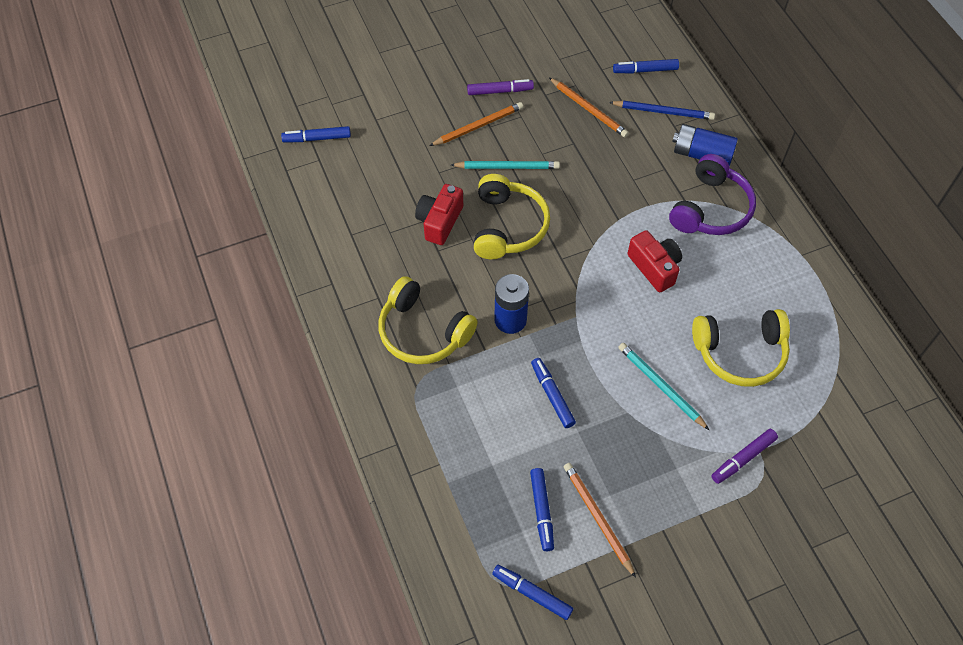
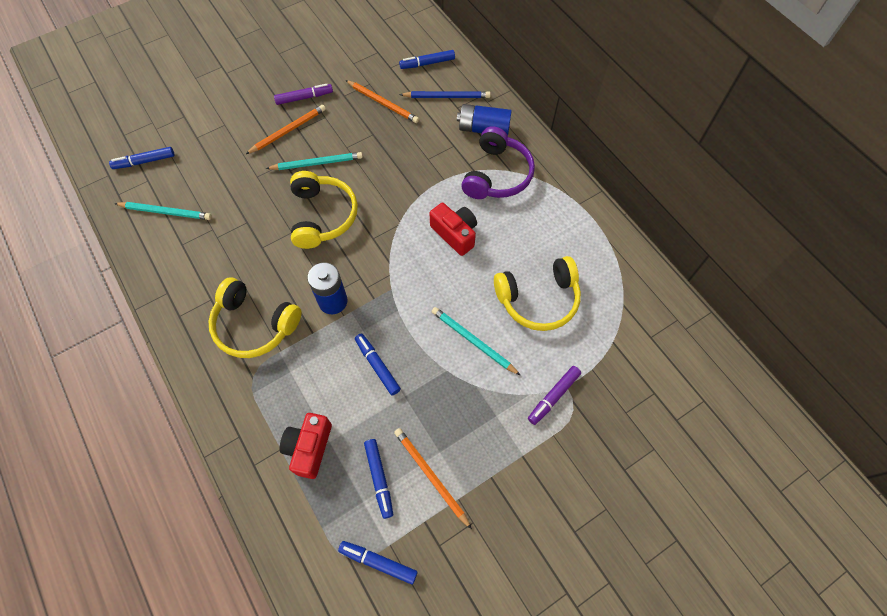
camera: 10 degrees left, 5 degrees up
red camera [415,184,463,245] -> red camera moved to [280,413,332,479]
none -> turquoise pencil [114,202,212,220]

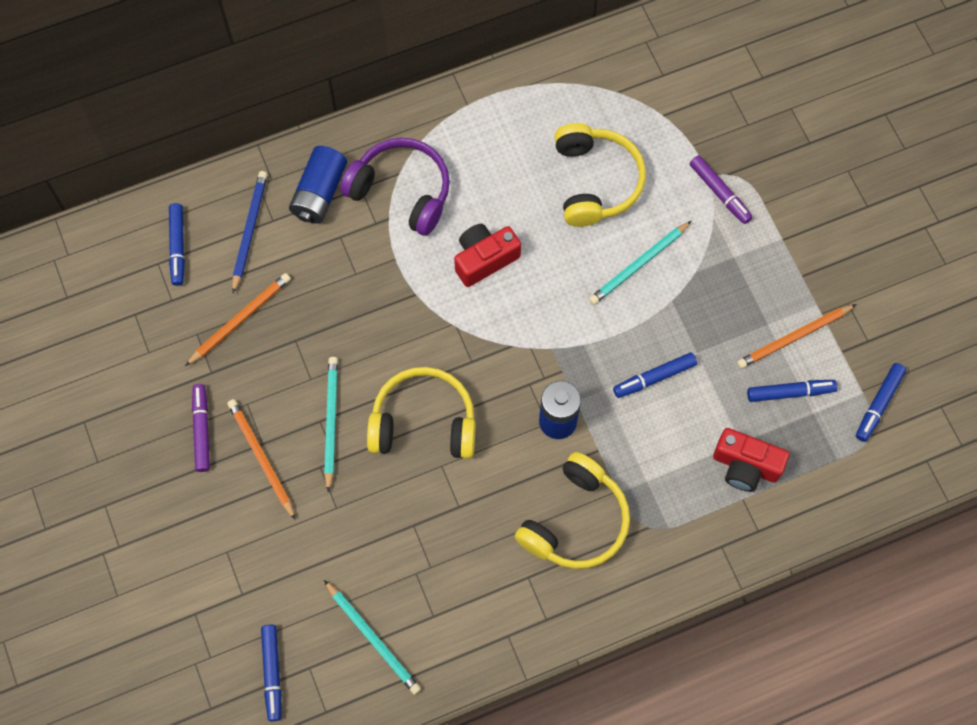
camera: 80 degrees left, 5 degrees up
turquoise pencil [114,202,212,220] -> turquoise pencil turned 120 degrees clockwise [324,580,421,695]

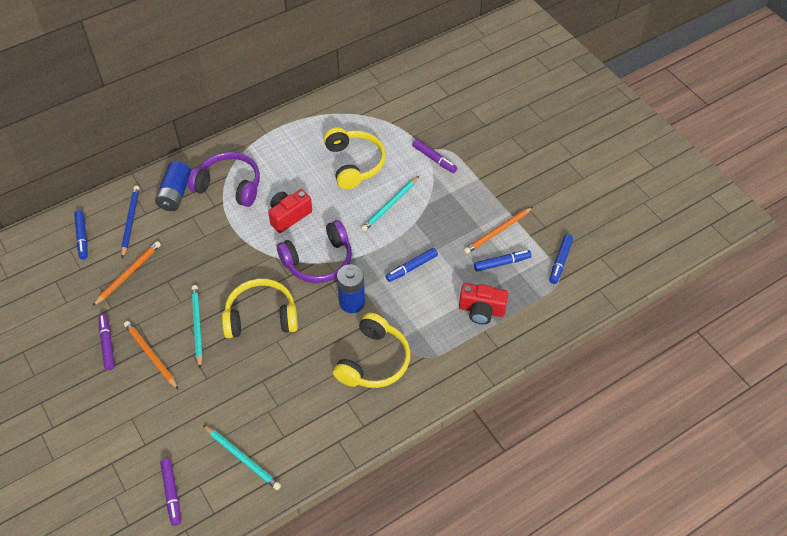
camera: 10 degrees left, 15 degrees down
blue marker [261,625,281,721] -> purple marker [160,459,181,526]
none -> purple headphones [277,220,352,283]

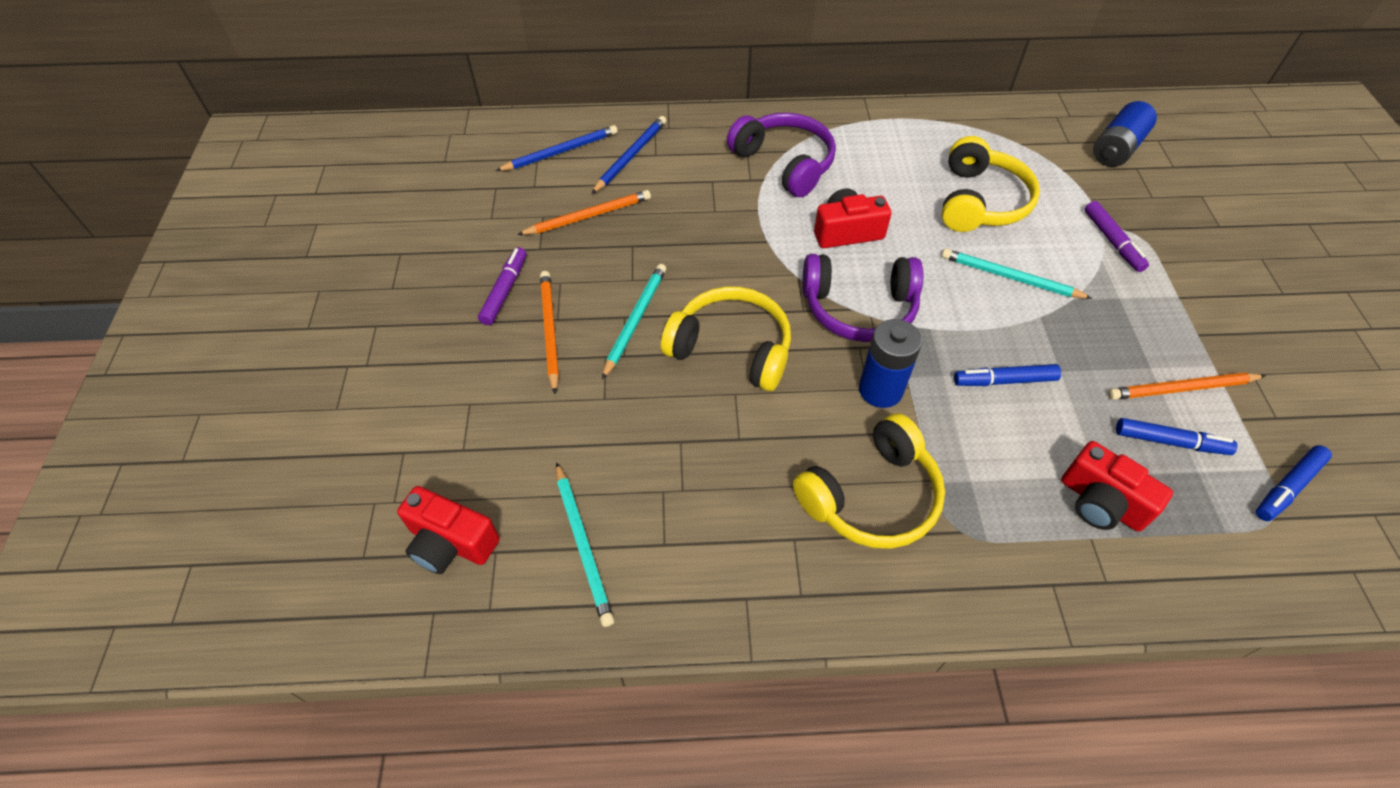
camera: 30 degrees right, 0 degrees up
blue marker [74,210,88,260] -> blue pencil [496,125,618,171]
blue battery [155,161,191,211] -> blue battery moved to [1093,101,1157,167]
purple marker [160,459,181,526] -> red camera [397,486,500,574]
turquoise pencil [361,176,419,231] -> turquoise pencil turned 45 degrees clockwise [942,249,1092,299]

